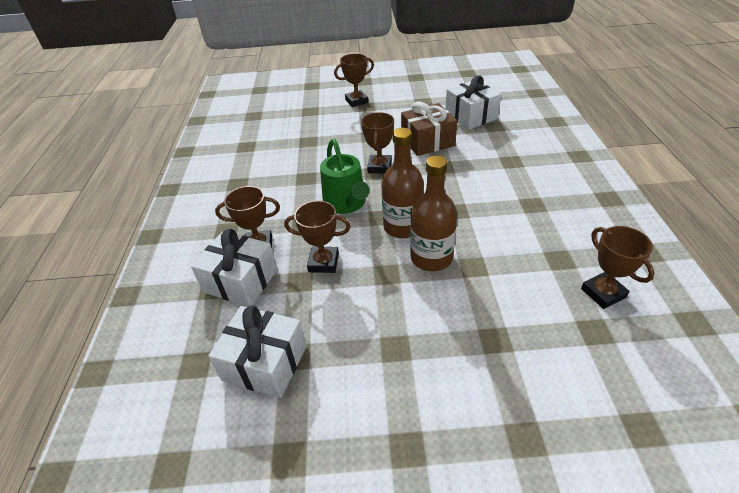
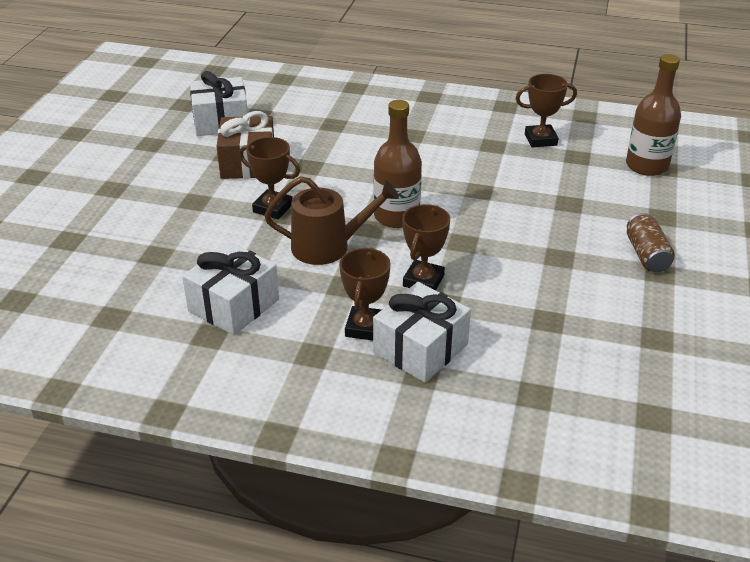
camera: 75 degrees left, 5 degrees down
white gift [208,305,307,398] -> white gift moved to [182,242,279,335]
green watering can [320,139,369,214] -> brown watering can [264,176,399,265]
brown trophy [334,54,374,107] -> none
brown bottle [410,156,457,271] -> brown bottle moved to [626,54,681,176]
none -> brown can [627,213,675,272]

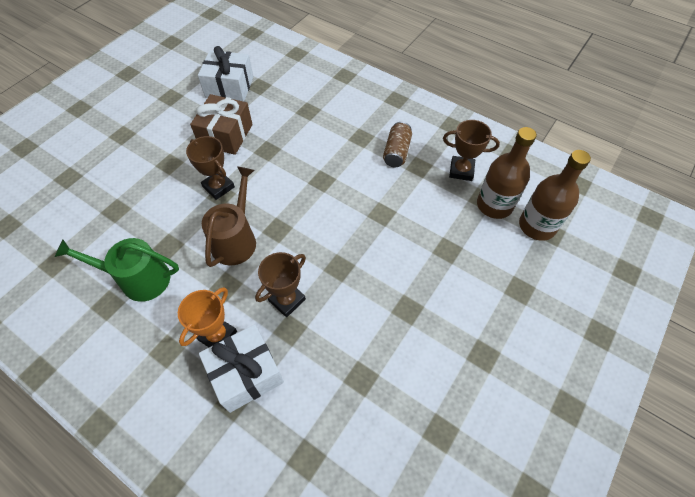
camera: 20 degrees right, 20 degrees up
white gift [182,242,279,335] -> green watering can [55,238,179,302]
brown watering can [264,176,399,265] -> brown watering can turned 90 degrees counterclockwise [202,167,256,267]
brown trophy [339,248,391,341] -> orange trophy [178,287,237,347]
brown bottle [374,100,422,228] -> brown bottle moved to [477,127,537,219]
brown can [627,213,675,272] -> brown can moved to [383,122,412,168]

